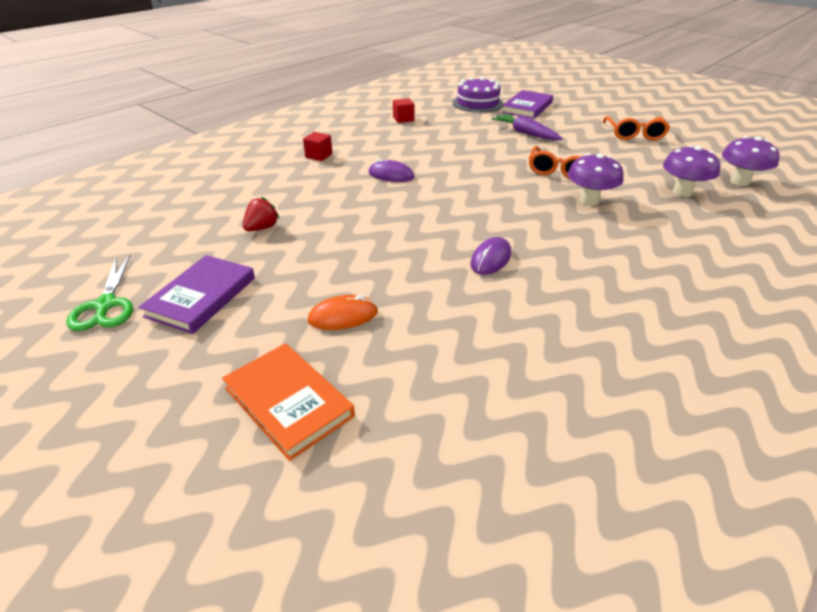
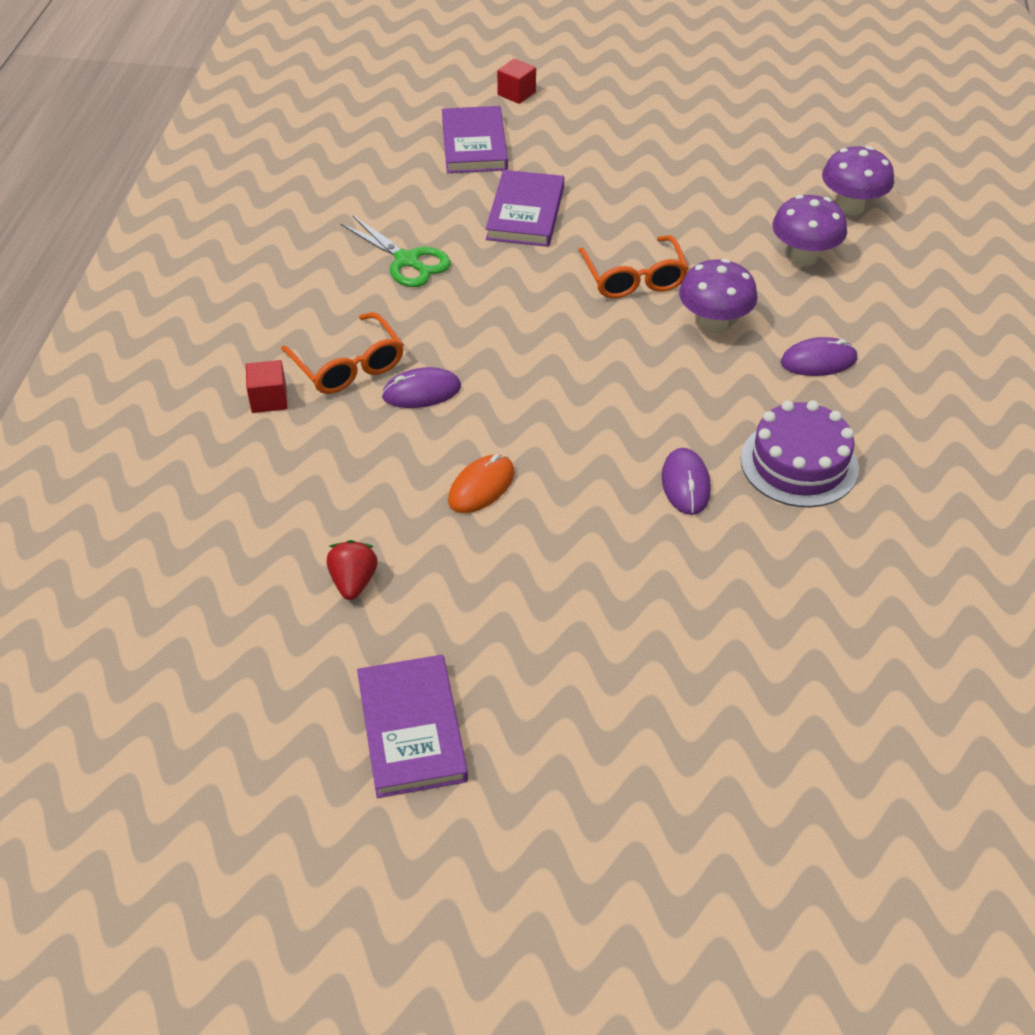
camera: 35 degrees left, 10 degrees up
green scissors [66,255,133,331] -> green scissors moved to [341,215,451,287]
orange book [222,343,355,461] -> none
orange mouse [308,295,378,330] -> orange mouse moved to [448,454,515,513]
red cube [393,98,414,123] -> red cube moved to [497,59,536,104]
purple cake [452,77,504,113] -> purple cake moved to [741,400,859,507]
purple carrot [492,114,563,140] -> purple book [486,170,564,247]
orange glasses [603,116,670,140] -> orange glasses moved to [281,312,404,394]
none -> purple mouse [781,337,858,376]

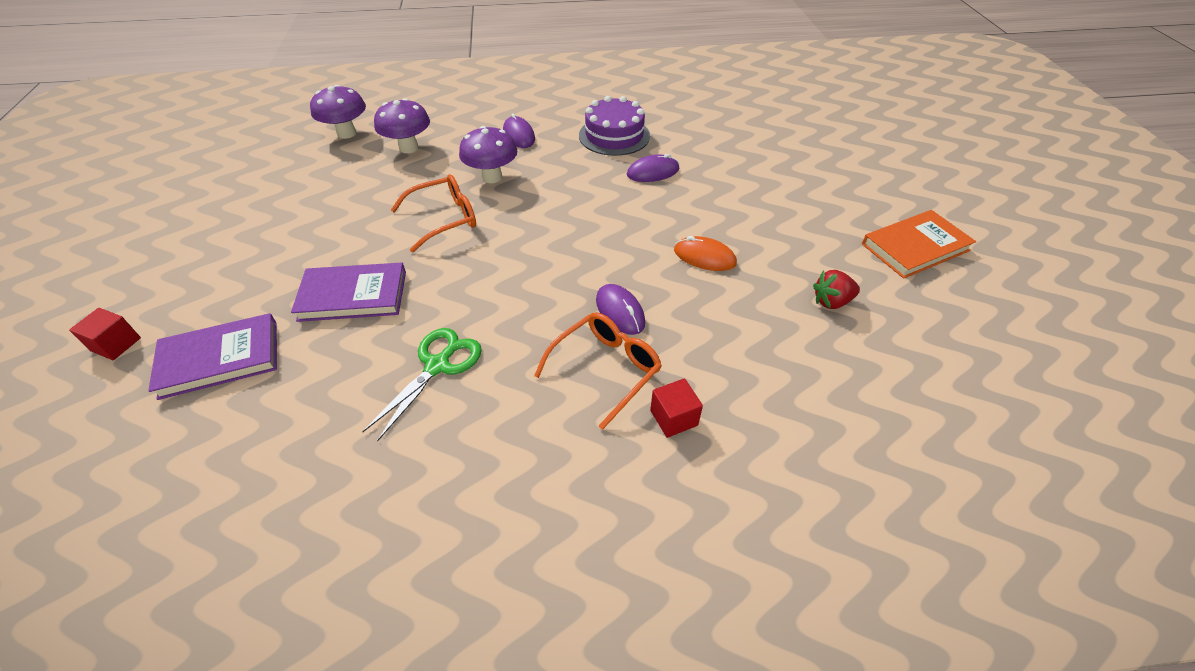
camera: 105 degrees left, 0 degrees up
purple book [357,655,468,798] -> orange book [862,210,976,279]

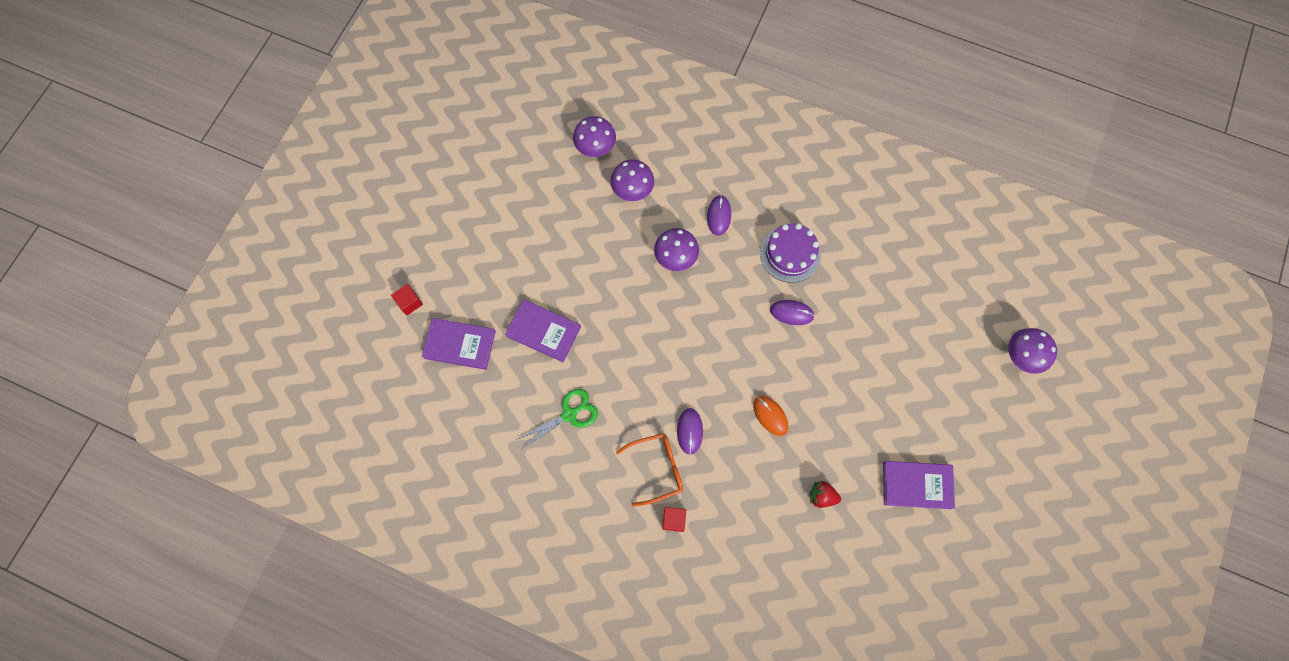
camera: 30 degrees right, 25 degrees up
orange glasses [391,174,476,252] -> none
orange book [862,210,976,279] -> purple book [883,461,955,509]
none -> purple mushroom [1008,328,1057,374]

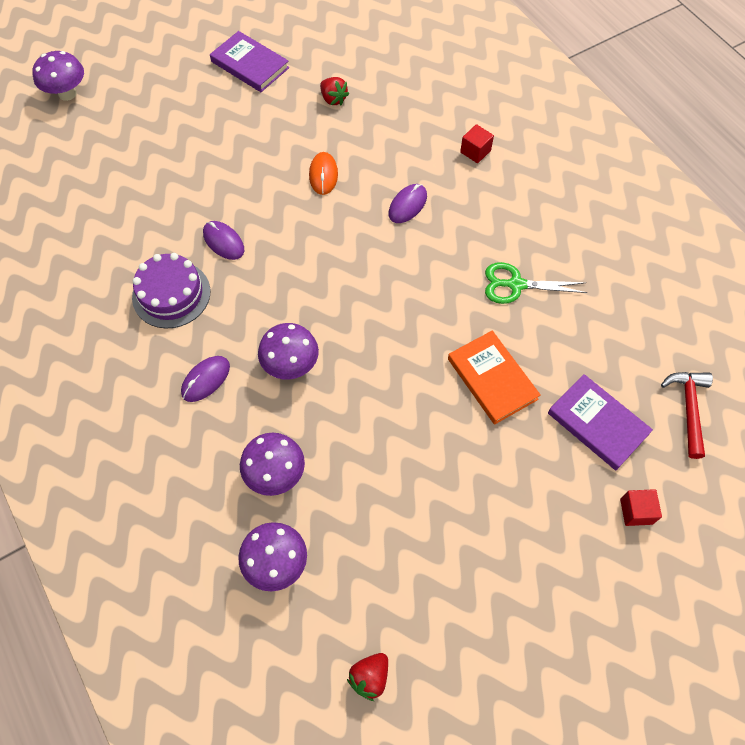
camera: 145 degrees left, 10 degrees down
purple book [505,300,581,363] -> orange book [448,331,541,425]
orange glasses [616,433,683,506] -> none
none -> red strawberry [347,653,388,701]
none -> red hammer [661,372,713,459]

